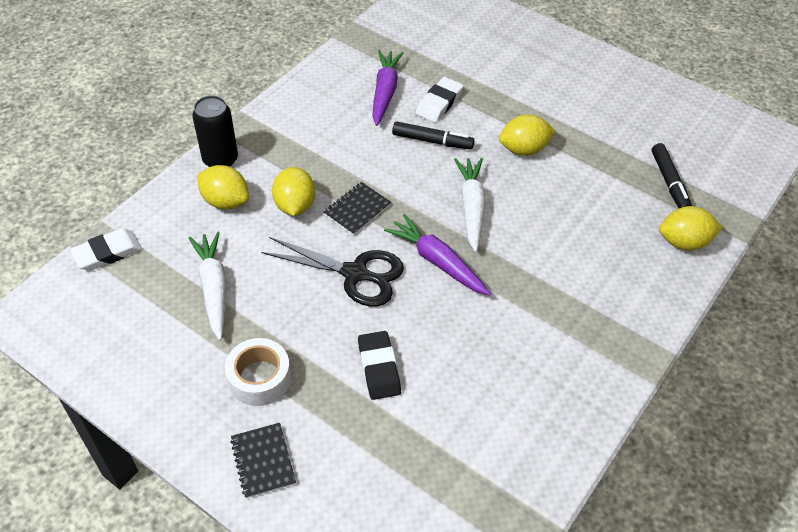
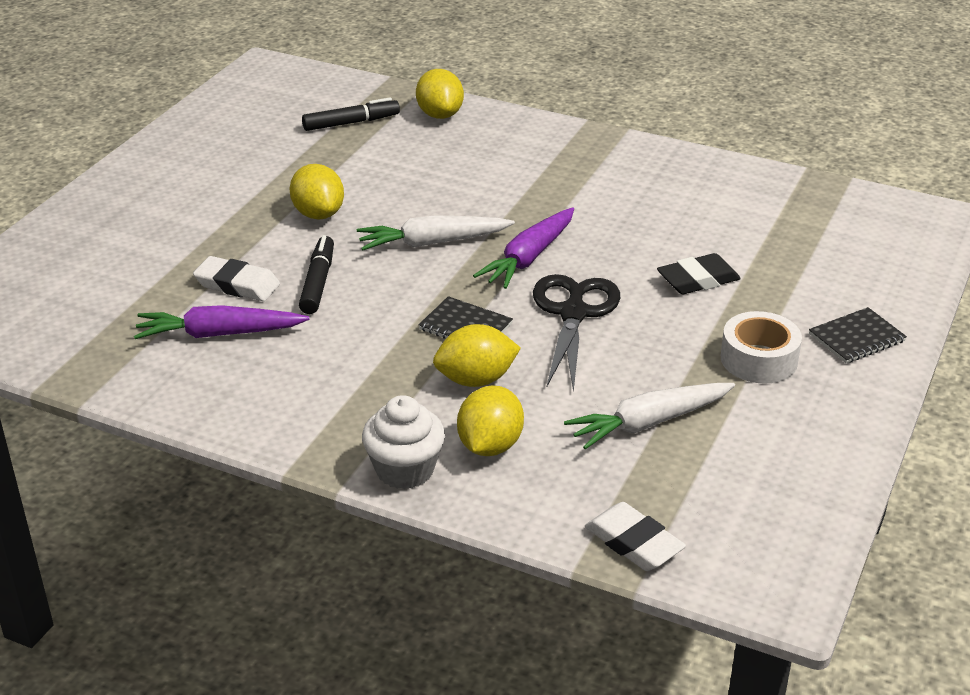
camera: 100 degrees left, 15 degrees down
black can [192,96,238,167] -> white cupcake [362,395,445,489]

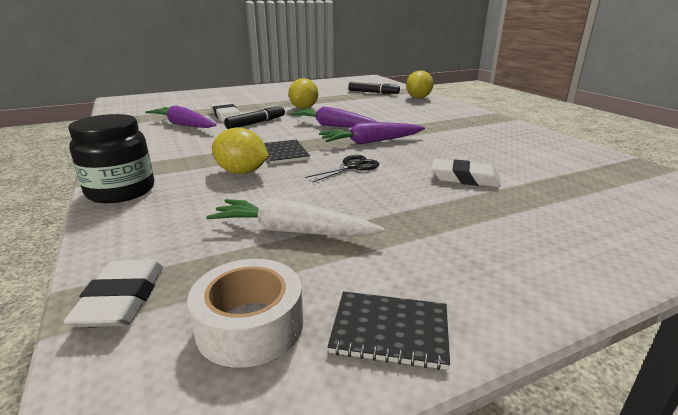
camera: 40 degrees right, 10 degrees down
white carrot [357,215,515,250] -> purple carrot [289,106,377,128]
white cupcake [362,395,445,489] -> black jar [68,114,154,203]
yellow lemon [457,386,524,456] -> none
black scissors [533,274,621,392] -> black scissors [305,155,379,183], size x0.58
black eraser [657,253,741,294] -> white eraser [432,159,501,187]
white tape [721,311,802,384] -> white tape moved to [187,259,303,368]
black notebook [809,307,907,363] -> black notebook moved to [327,291,450,370]

